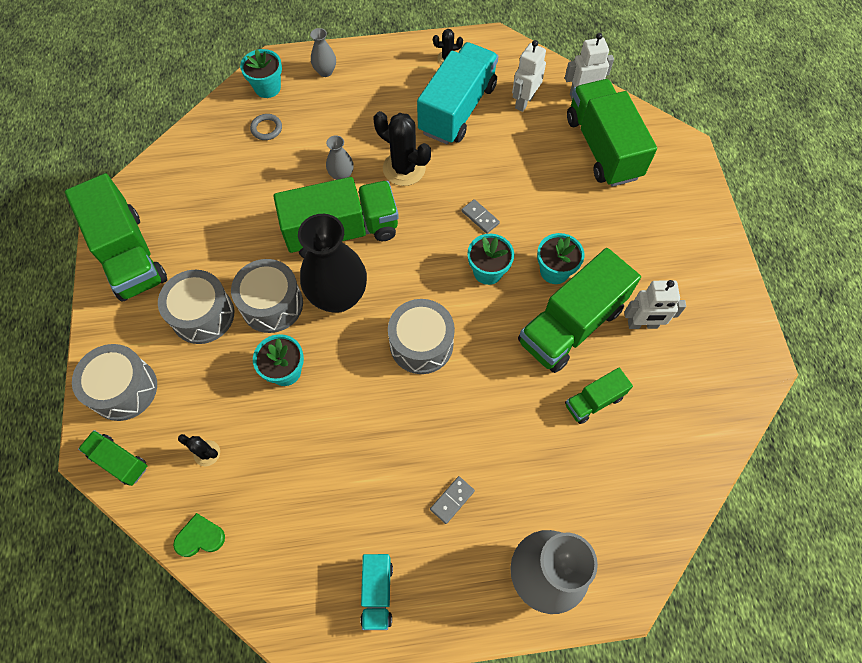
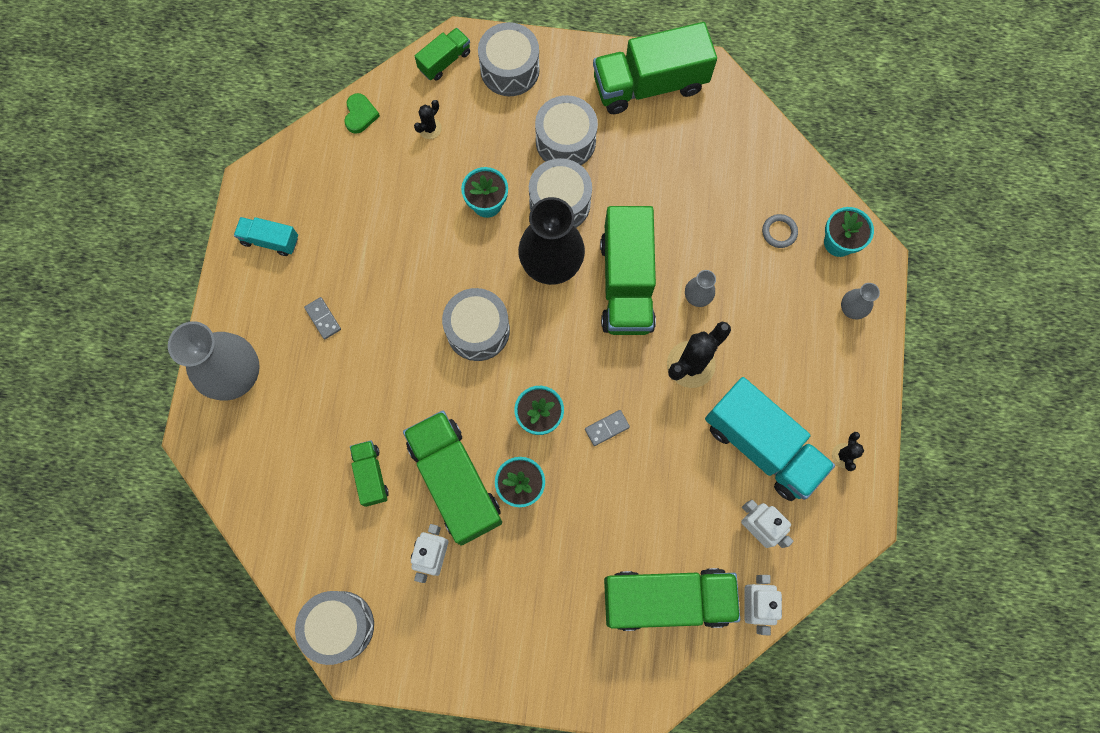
camera: 105 degrees right, 10 degrees up
none -> grey drum [295,591,374,665]

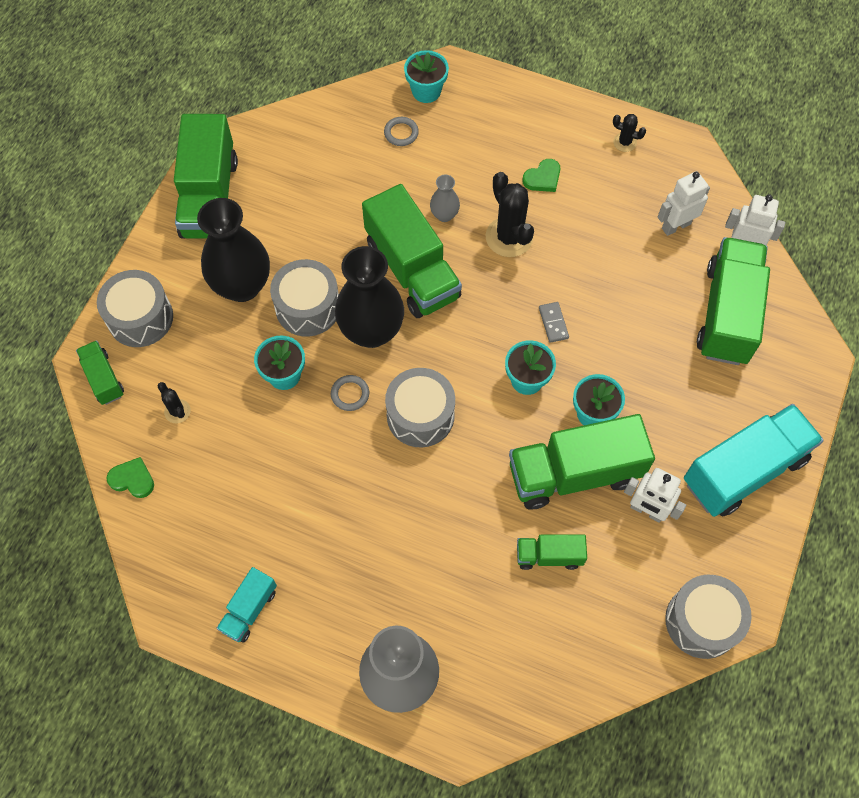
camera: 75 degrees left, 10 degrees down
grey domino [304,297,341,339] -> none
grey drum [535,95,598,165] -> black vase [197,198,270,302]
green truck [600,206,656,335] -> green truck turned 45 degrees clockwise [362,184,462,318]
turquoise truck [705,377,835,501] -> turquoise truck moved to [684,404,824,517]
grey vase [841,283,880,320] -> none
none -> grey ring [331,375,369,411]
none -> green heart [522,159,560,192]

